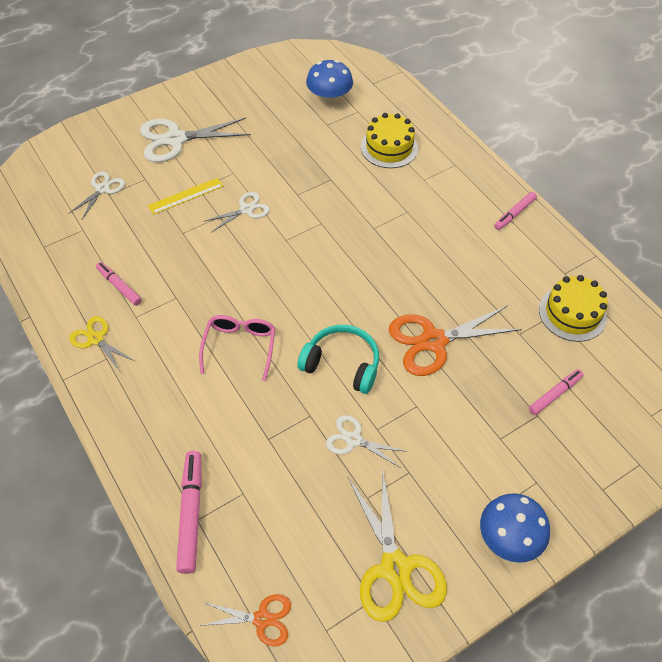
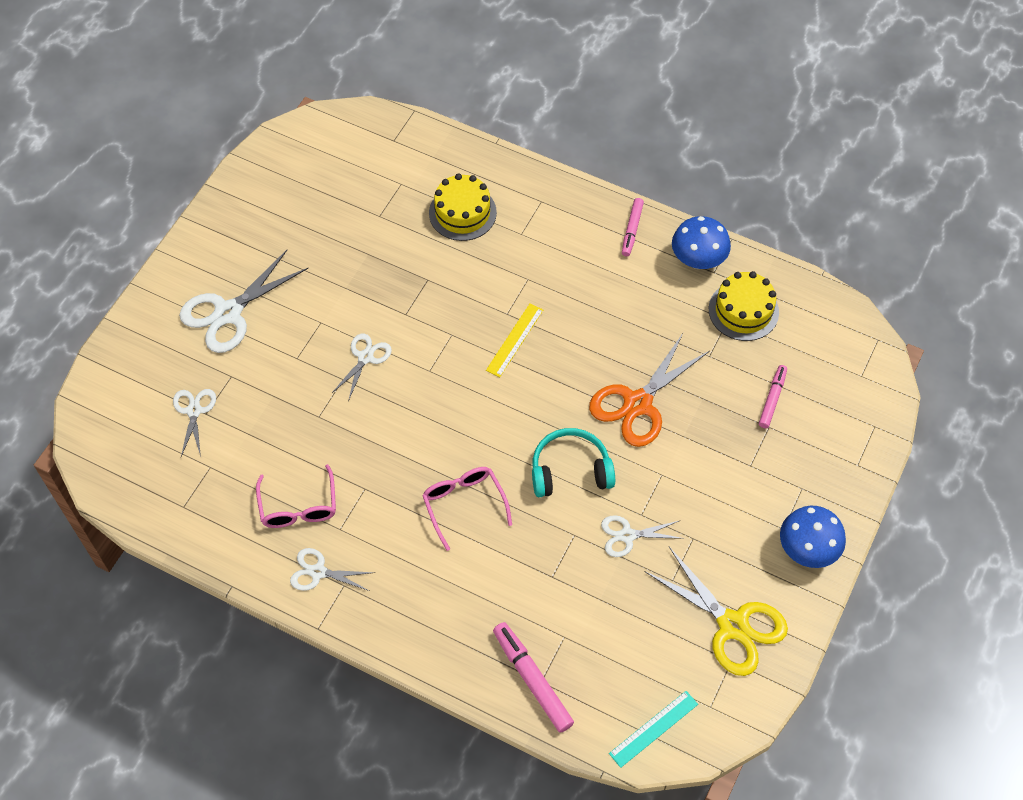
camera: 30 degrees left, 5 degrees up
yellow scissors [69,316,136,371] -> white scissors [290,548,375,591]
pink marker [96,262,142,306] -> pink glasses [256,464,336,528]
yellow ruler [148,178,223,215] -> yellow ruler moved to [486,304,543,377]
orange scissors [199,594,291,646] -> turquoise ruler [609,691,698,768]
blue mushroom [306,60,353,106] -> blue mushroom moved to [672,216,731,269]

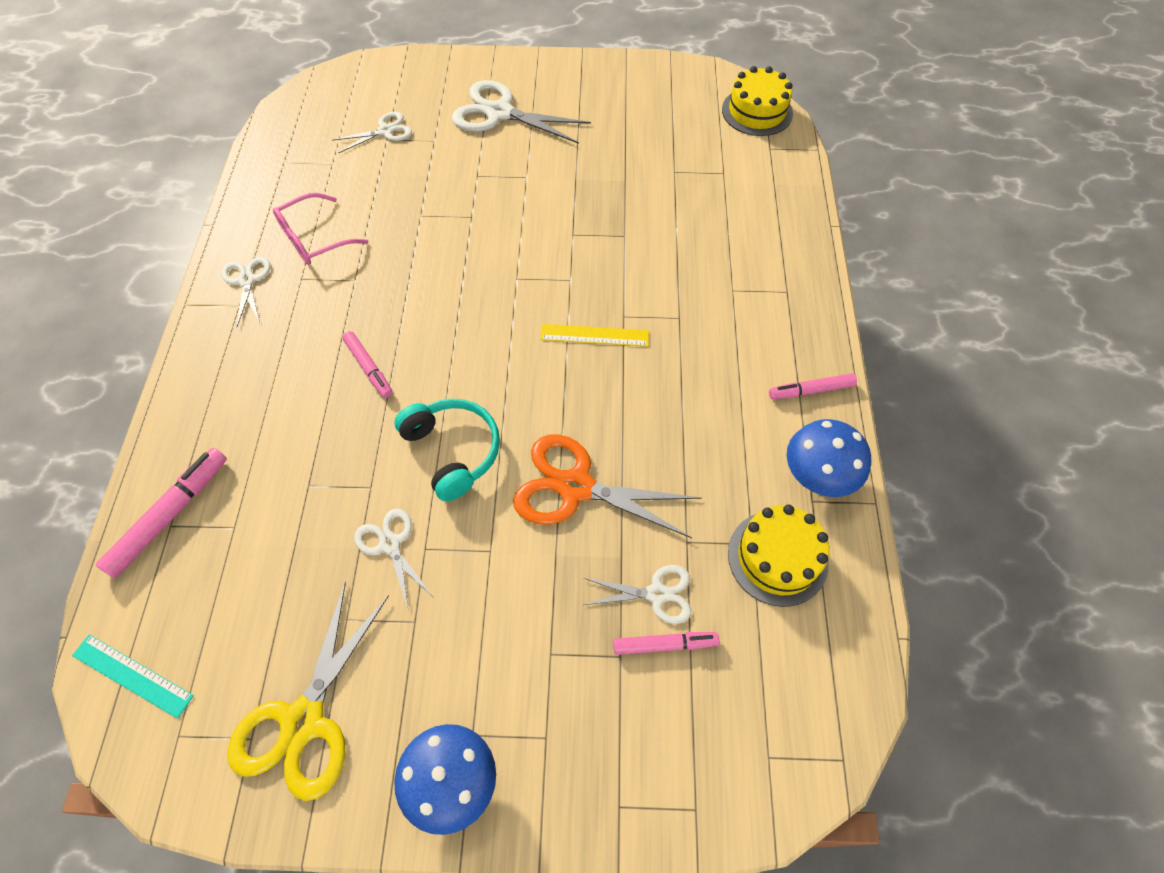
camera: 65 degrees right, 0 degrees up
white scissors [331,334,392,401] -> white scissors moved to [584,565,691,624]
pink glasses [422,467,512,551] -> pink marker [342,331,392,398]
yellow cake [429,173,497,241] -> yellow cake moved to [722,66,793,136]

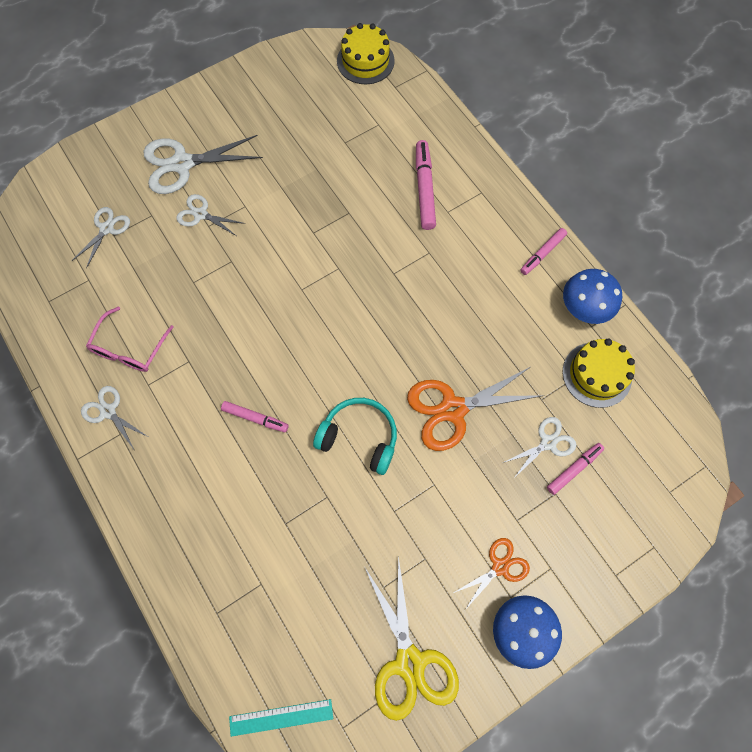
camera: 35 degrees left, 10 degrees up
pink marker [96,448,227,578] -> pink marker moved to [416,140,436,230]
white scissors [354,509,432,608] -> white scissors moved to [176,194,245,236]
yellow ruler [540,324,649,347] -> none
none -> orange scissors [453,538,530,610]

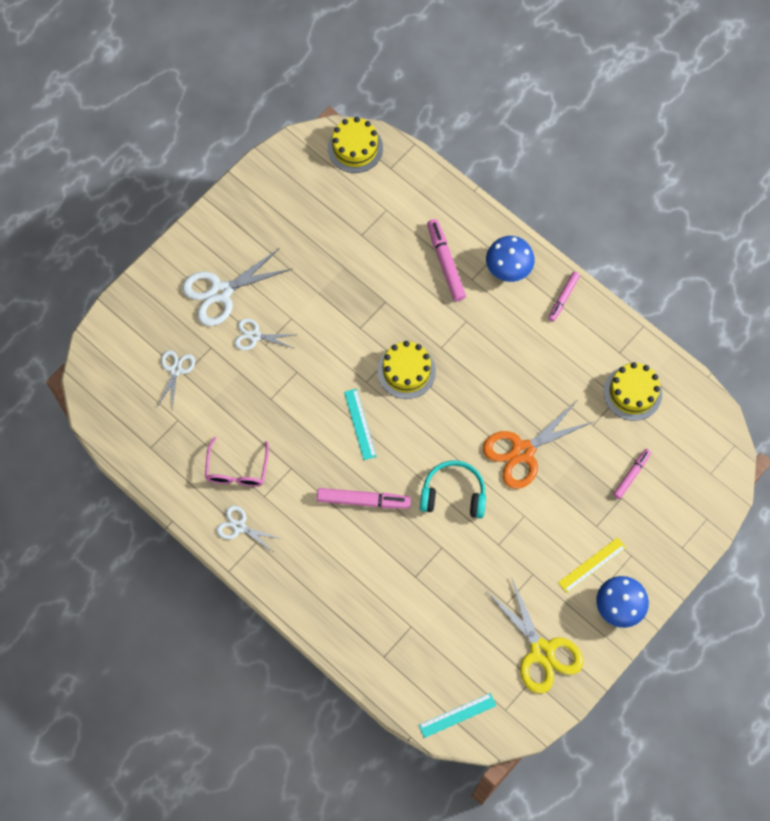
camera: 15 degrees left, 0 degrees up
pink marker [221,401,289,432] -> pink marker [317,488,411,509], size x1.57
orange scissors [453,538,530,610] -> yellow ruler [558,537,626,593]
white scissors [503,417,576,479] -> none
blue mushroom [563,269,622,324] -> blue mushroom moved to [486,236,535,282]
none -> turquoise ruler [344,389,377,460]
none -> yellow cake [377,341,436,399]

